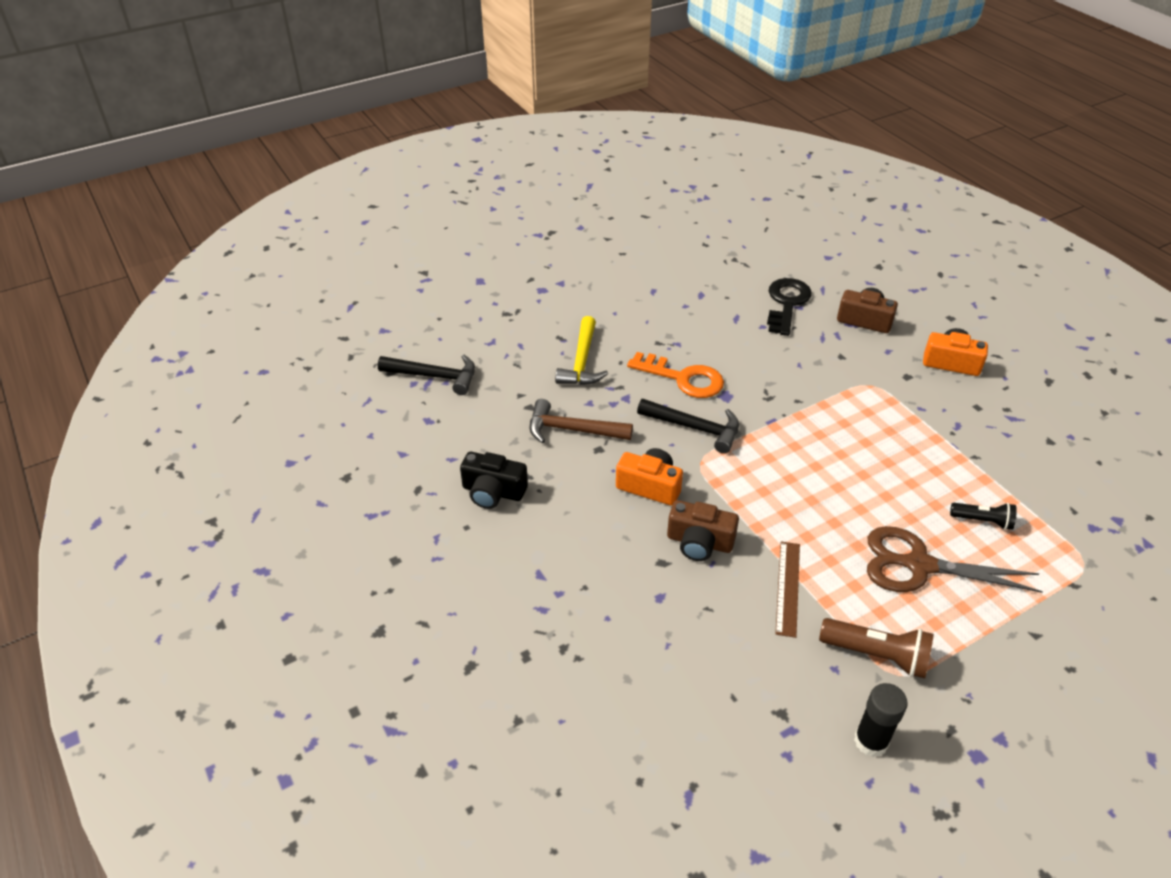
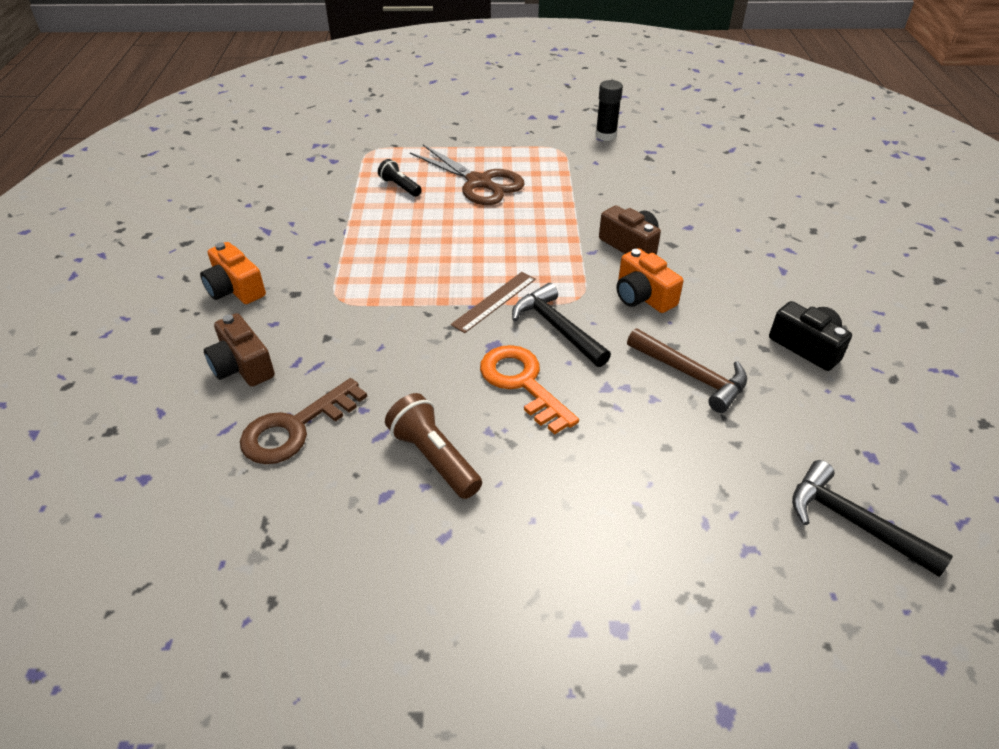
camera: 150 degrees left, 0 degrees up
yellow hammer [555,316,608,385] -> none
black key [767,278,812,336] -> brown key [240,378,367,464]
brown ruler [775,542,800,638] -> brown ruler moved to [451,272,536,333]
brown flashlight [819,618,934,679] -> brown flashlight moved to [385,393,482,499]

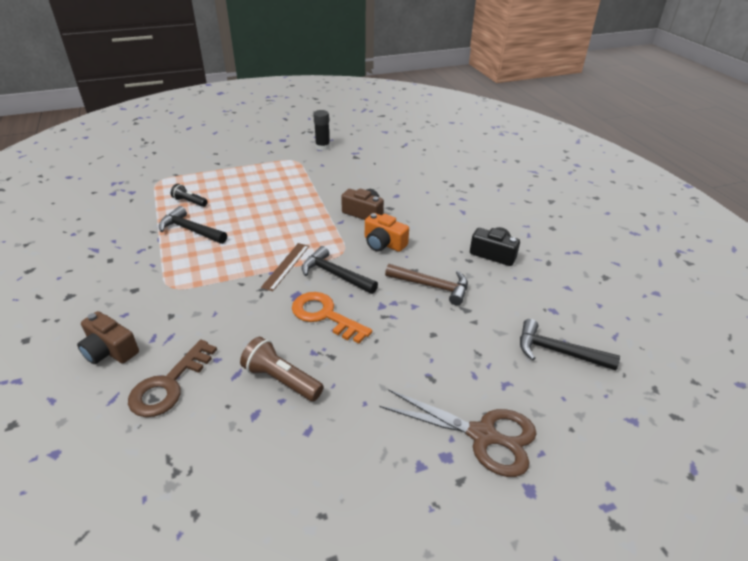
camera: 20 degrees left, 5 degrees down
orange camera [200,242,266,304] -> none
brown scissors [410,145,525,205] -> brown scissors moved to [380,389,537,477]
none -> black hammer [159,206,227,244]

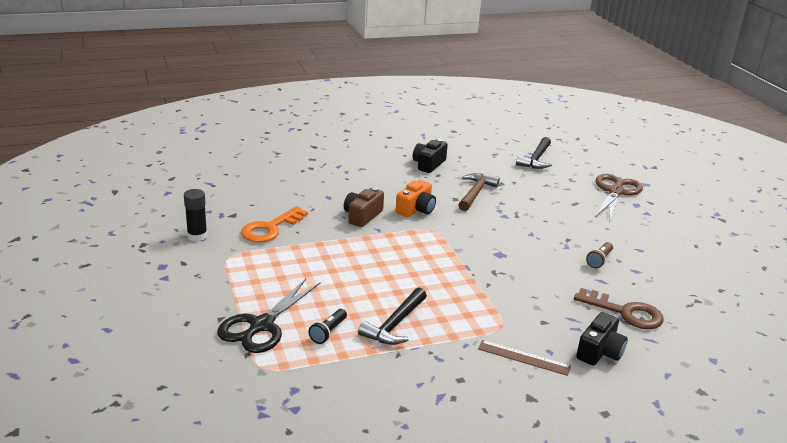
camera: 90 degrees left, 10 degrees down
brown camera [77,311,139,364] -> black camera [576,312,628,366]
brown flashlight [240,337,324,401] -> brown flashlight [586,242,613,268], size x0.64
brown ruler [261,243,309,291] -> brown ruler moved to [478,340,571,376]
orange key [292,292,372,344] -> orange key moved to [241,206,308,243]
black hammer [302,246,378,294] -> none
none -> black scissors [217,279,321,353]

